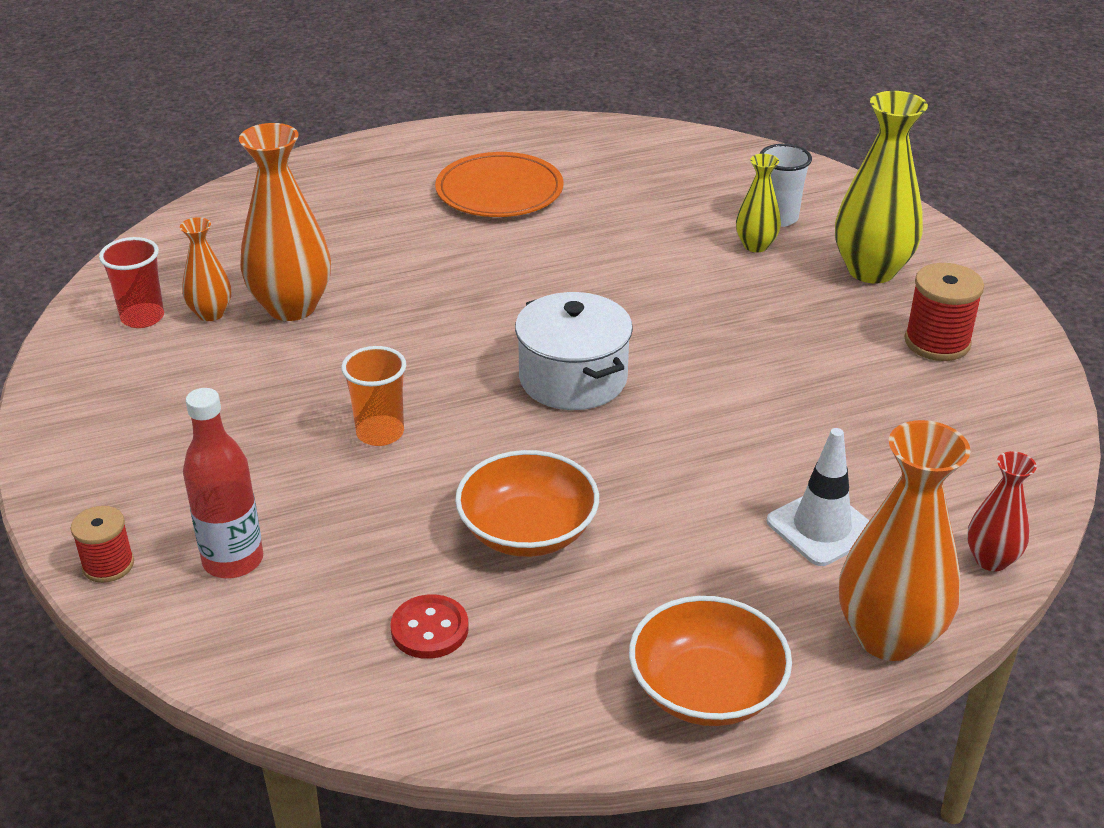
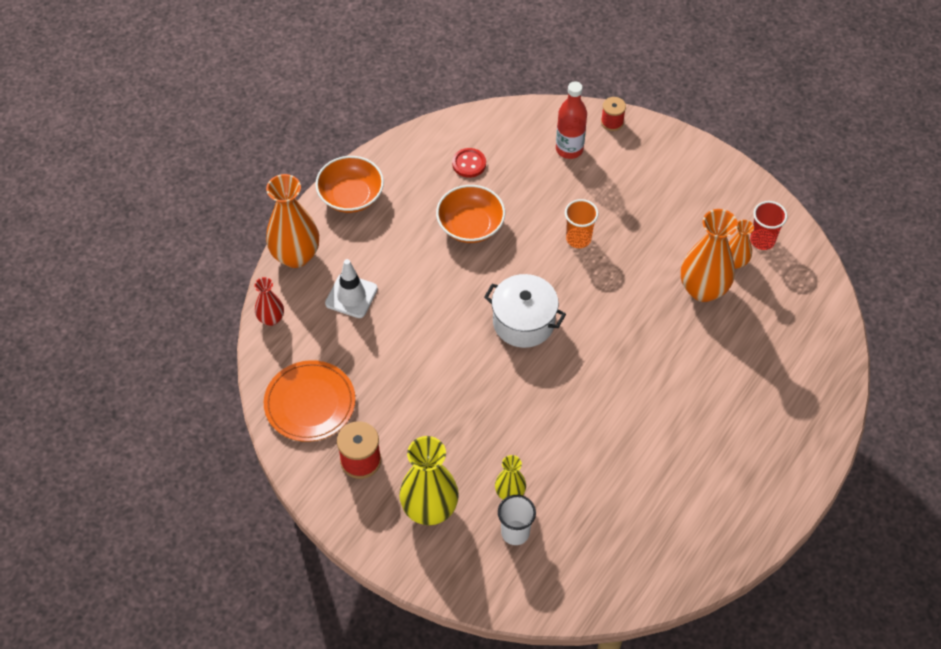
camera: 145 degrees right, 20 degrees up
orange plate [435,152,563,217] -> orange plate moved to [264,360,355,442]

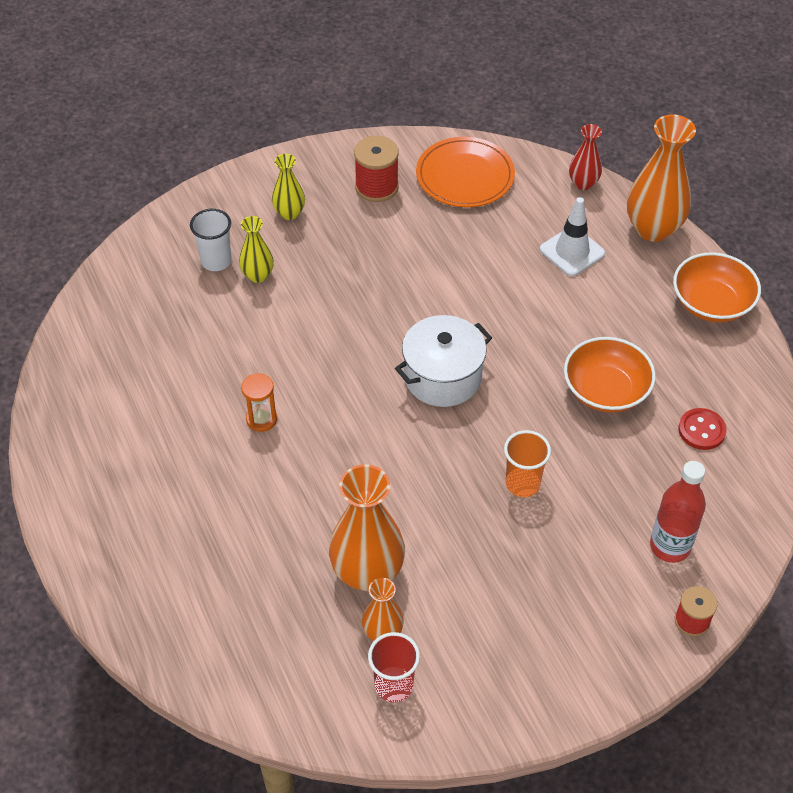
camera: 120 degrees right, 5 degrees down
yellow vase [399,436,459,525] -> yellow vase [272,154,305,220], size x0.54
none -> orange hourglass [241,373,277,432]

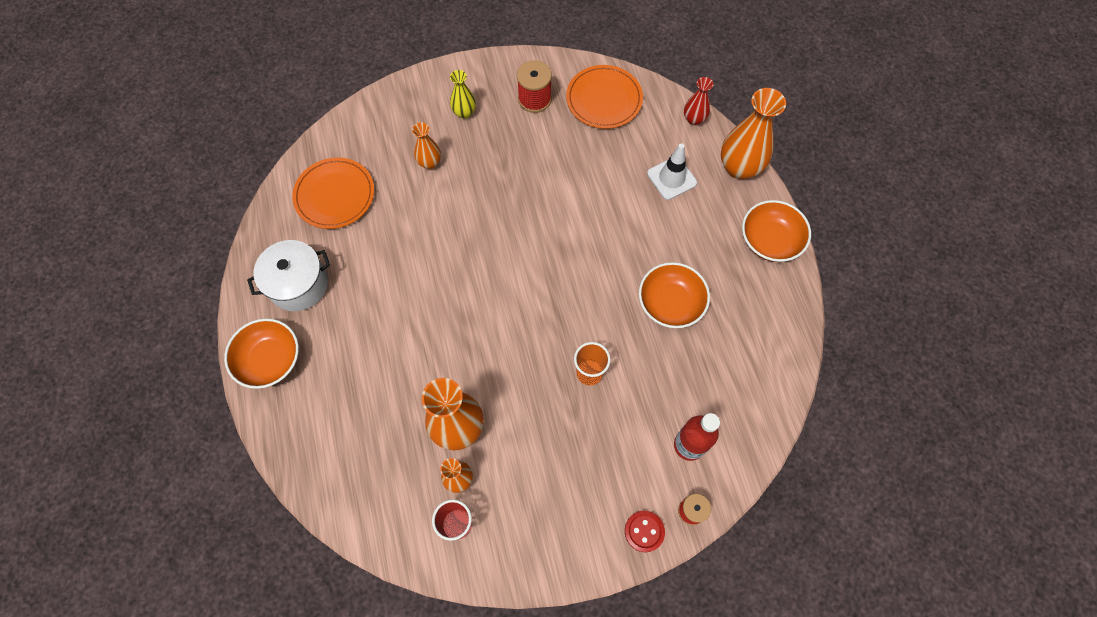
camera: 10 degrees right, 15 degrees up
white cup [190,209,232,271] -> none
yellow vase [239,216,274,283] -> orange vase [412,122,441,169]
orange hourglass [241,373,277,432] -> none
white pot [395,315,492,407] -> white pot moved to [247,240,330,311]
red button [678,408,727,450] -> red button moved to [625,511,665,552]
none -> orange bowl [224,318,299,389]
none -> orange plate [292,157,374,229]

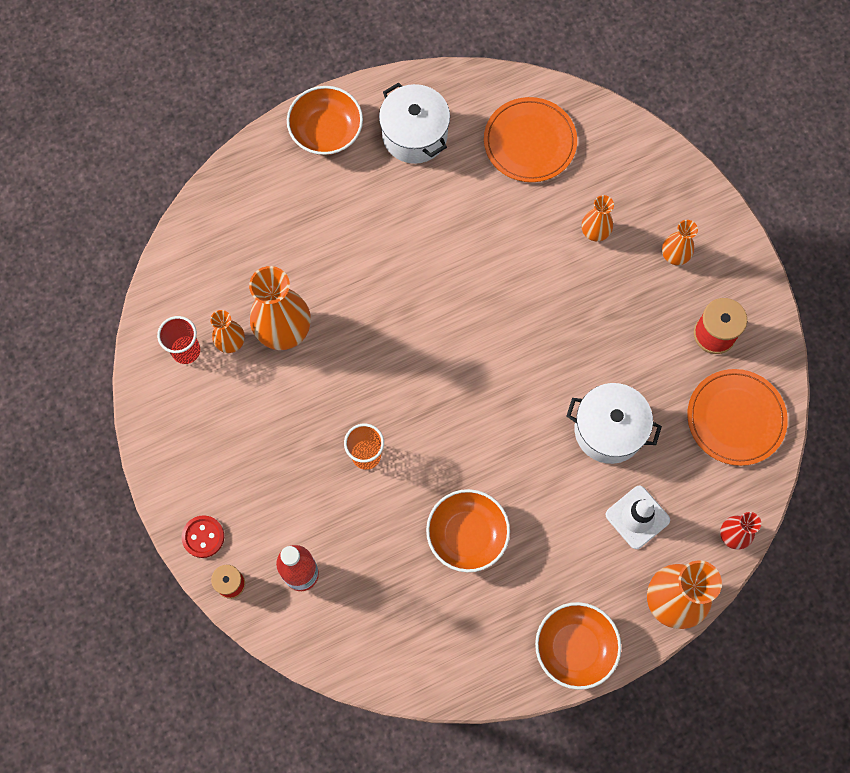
camera: 80 degrees right, 5 degrees up
yellow vase [450,70,476,119] -> orange vase [662,220,698,265]
none -> white pot [567,383,662,464]

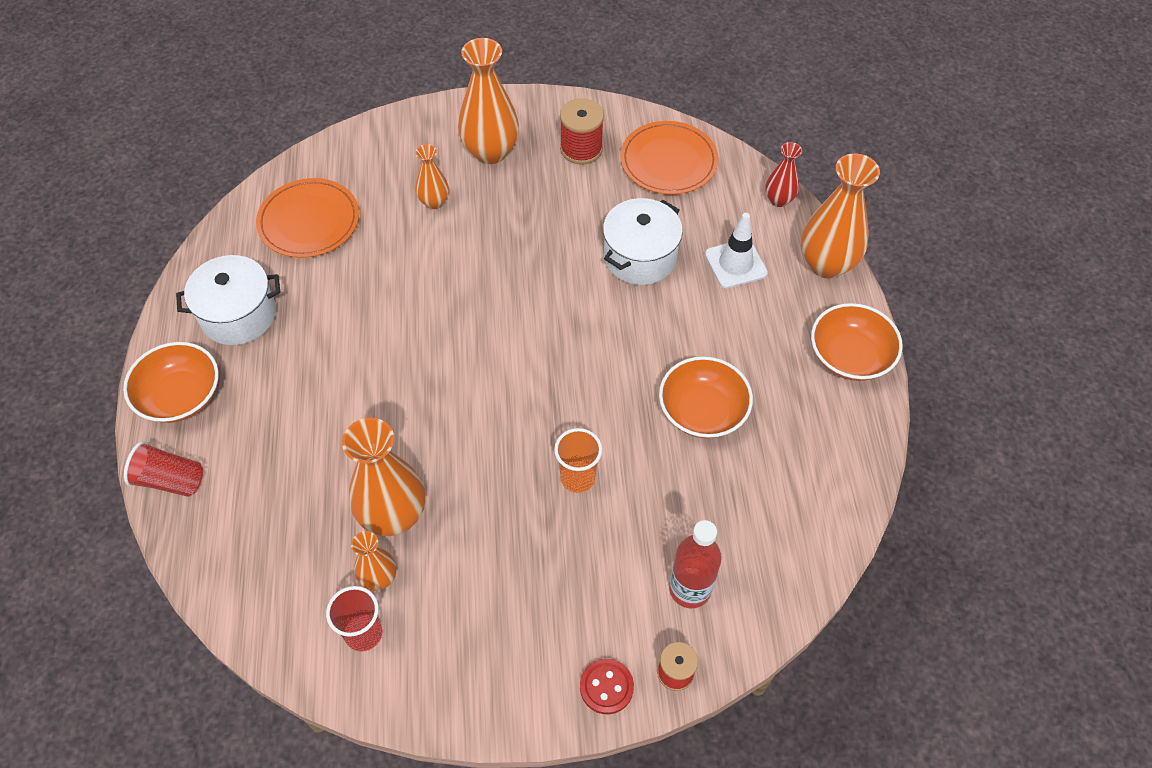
camera: 70 degrees left, 15 degrees down
orange vase [662,220,698,265] -> orange vase [458,38,519,164], size x1.86
none -> red cup [124,441,203,497]

